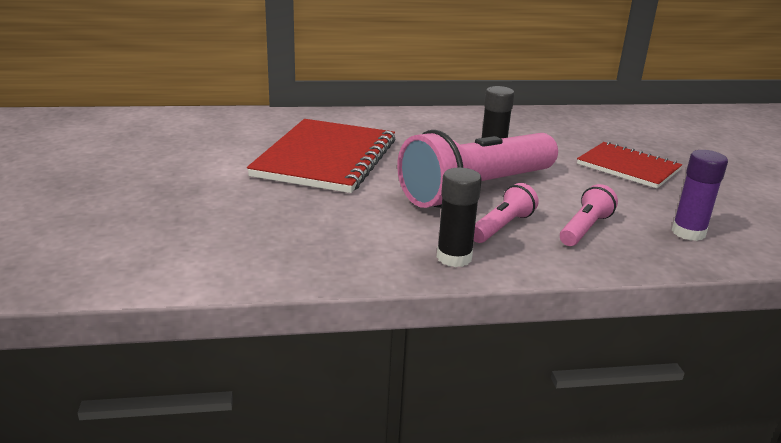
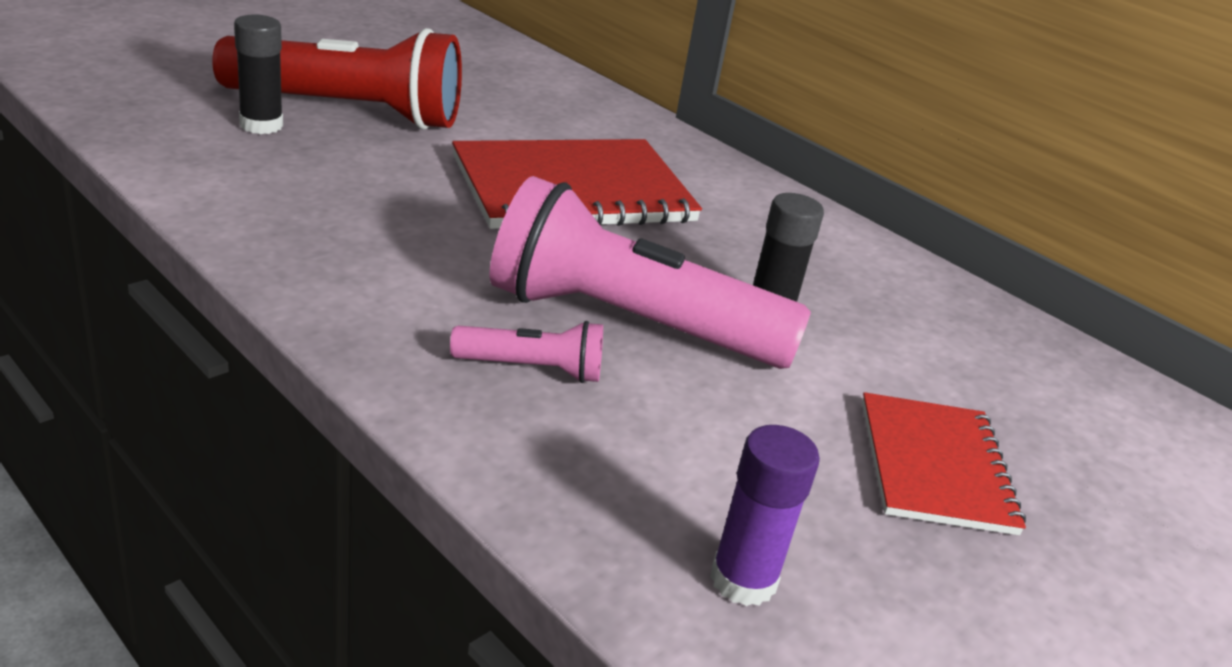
camera: 50 degrees right, 5 degrees up
black glue stick [437,168,482,267] -> black glue stick moved to [234,14,283,134]
pink flashlight [560,184,618,246] -> none
none -> red flashlight [212,28,462,130]

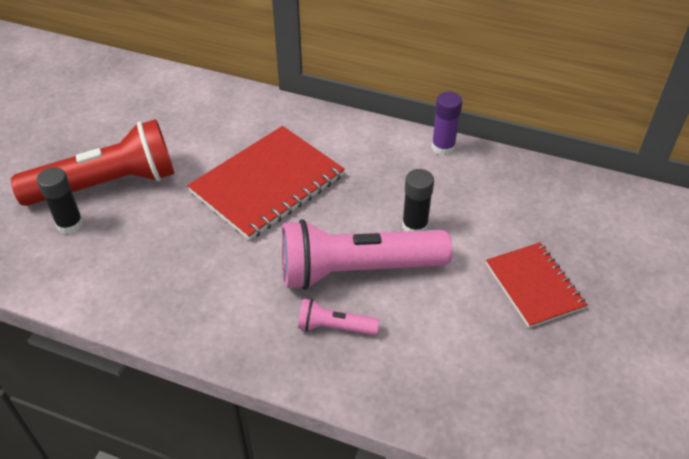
camera: 20 degrees left, 15 degrees up
pink flashlight [450,321,603,383] -> pink flashlight turned 150 degrees counterclockwise [298,299,380,335]
purple glue stick [710,425,820,606] -> purple glue stick moved to [431,92,462,155]

